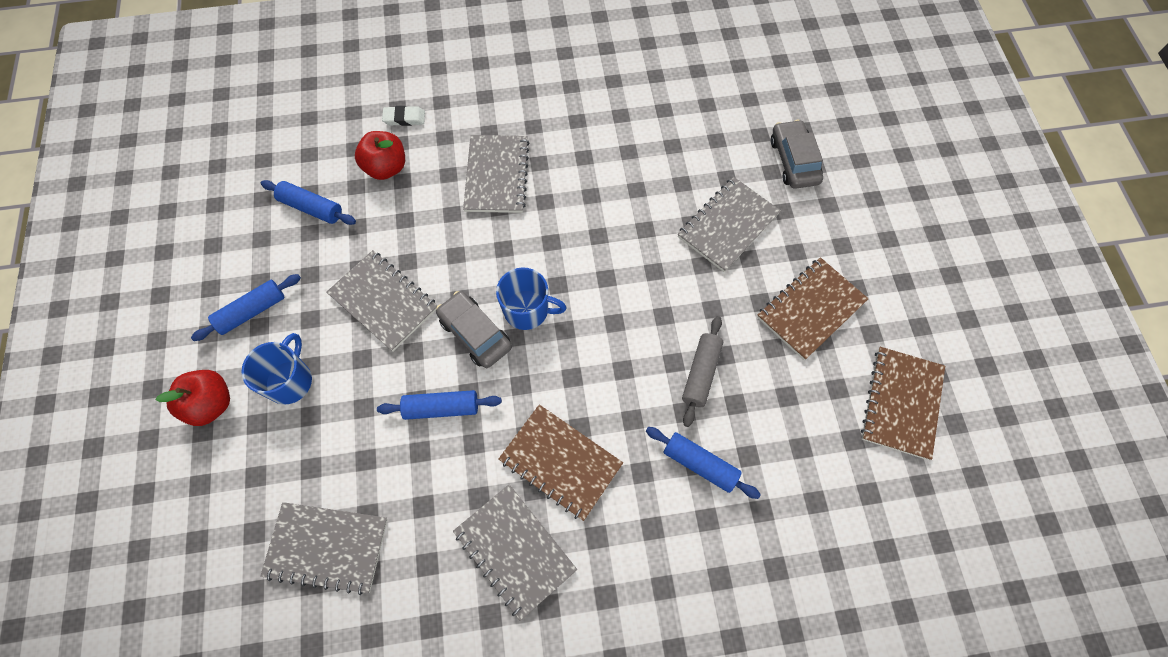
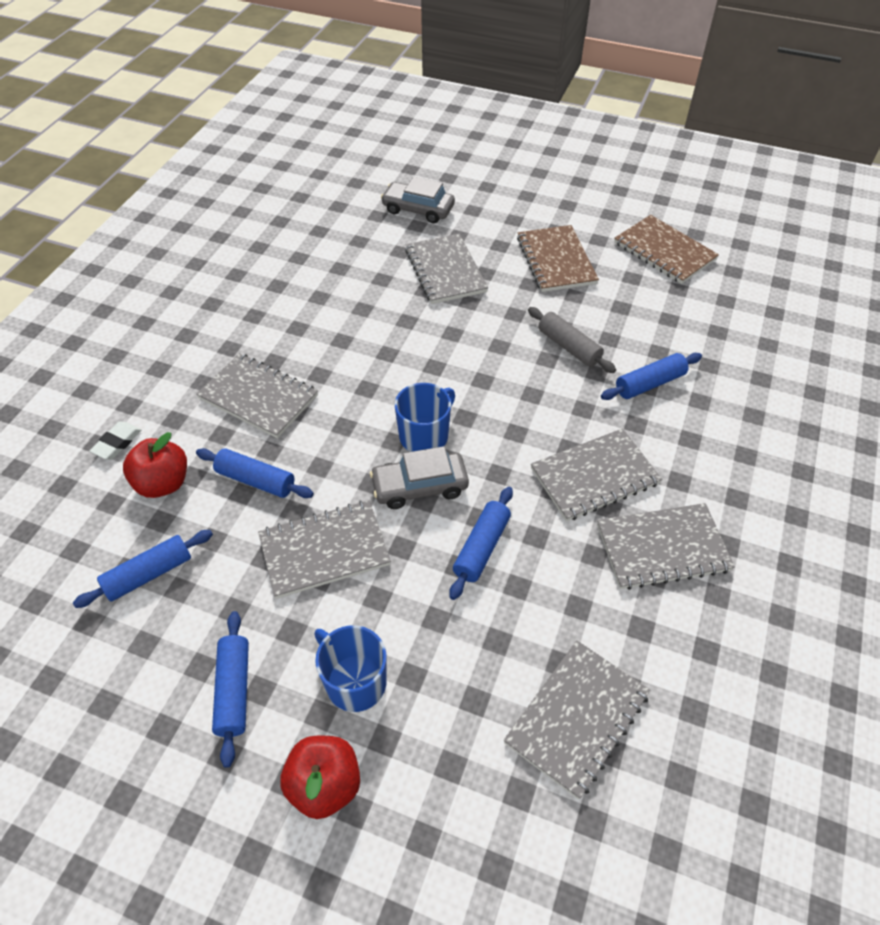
camera: 60 degrees left, 15 degrees down
brown notebook [498,405,623,521] -> grey notebook [531,428,662,521]
none -> blue rolling pin [196,448,314,498]

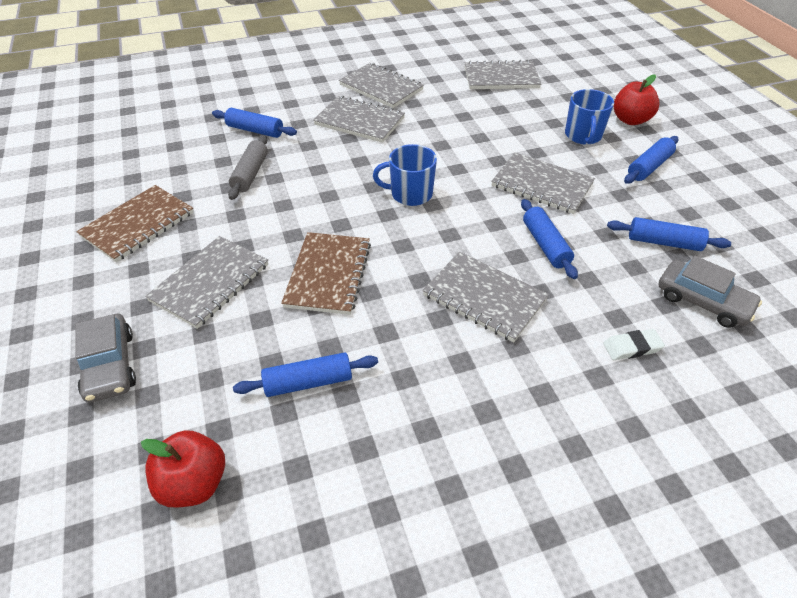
camera: 130 degrees left, 5 degrees down
red apple [123,432,187,498] -> red apple moved to [141,430,225,507]
grey notebook [196,353,318,438] -> grey notebook turned 45 degrees counterclockwise [423,252,549,342]
grey car [370,446,469,509] -> grey car moved to [658,256,762,328]
blue rolling pin [449,487,513,600] -> blue rolling pin moved to [233,352,378,397]
brown notebook [614,215,719,284] -> brown notebook moved to [281,232,371,315]

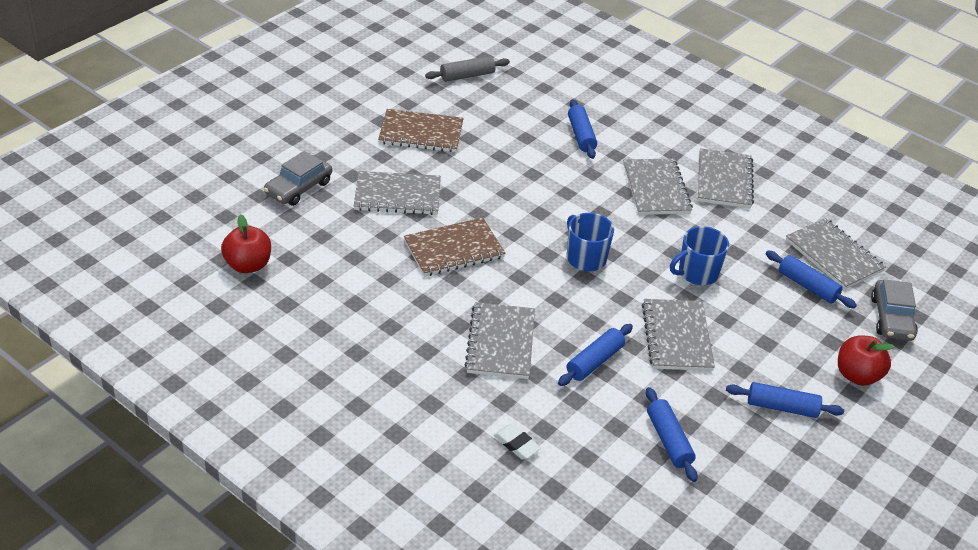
camera: 55 degrees right, 5 degrees down
grey rolling pin [228,135,268,200] -> grey rolling pin moved to [425,56,510,82]
blue rolling pin [233,352,378,397] -> blue rolling pin moved to [766,251,857,308]
blue mug [565,89,614,145] -> blue mug moved to [670,226,729,285]
grey car [658,256,762,328] -> grey car moved to [871,279,918,341]

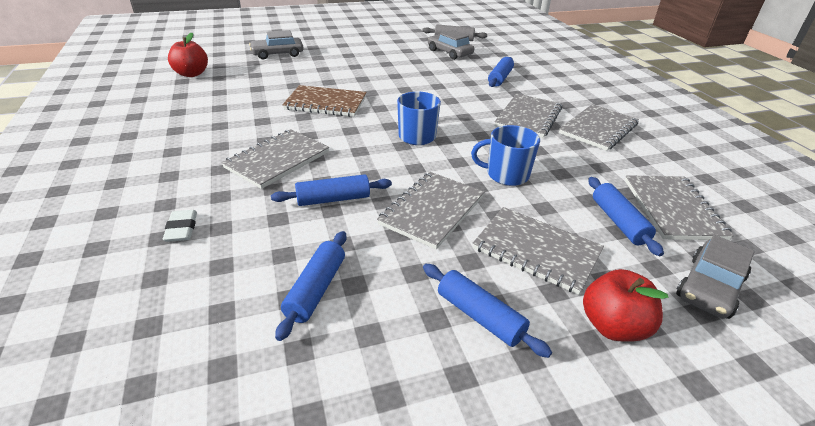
camera: 35 degrees right, 5 degrees down
grey notebook [354,171,441,215] -> grey notebook moved to [473,207,604,295]
brown notebook [378,109,464,152] -> none
none -> grey car [428,30,474,60]

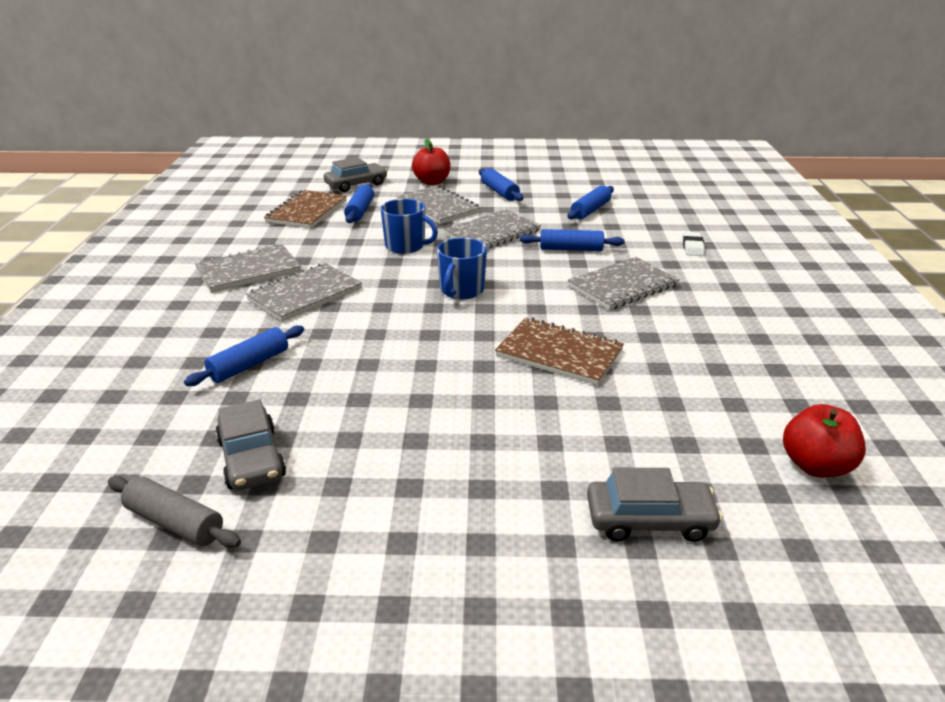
camera: 160 degrees left, 5 degrees down
grey notebook [625,175,734,240] -> brown notebook [264,190,347,229]

